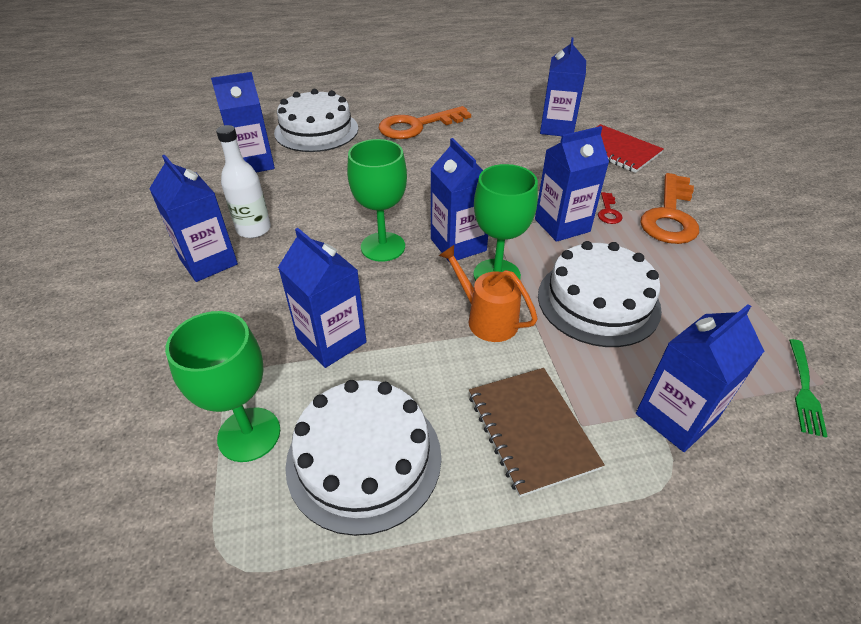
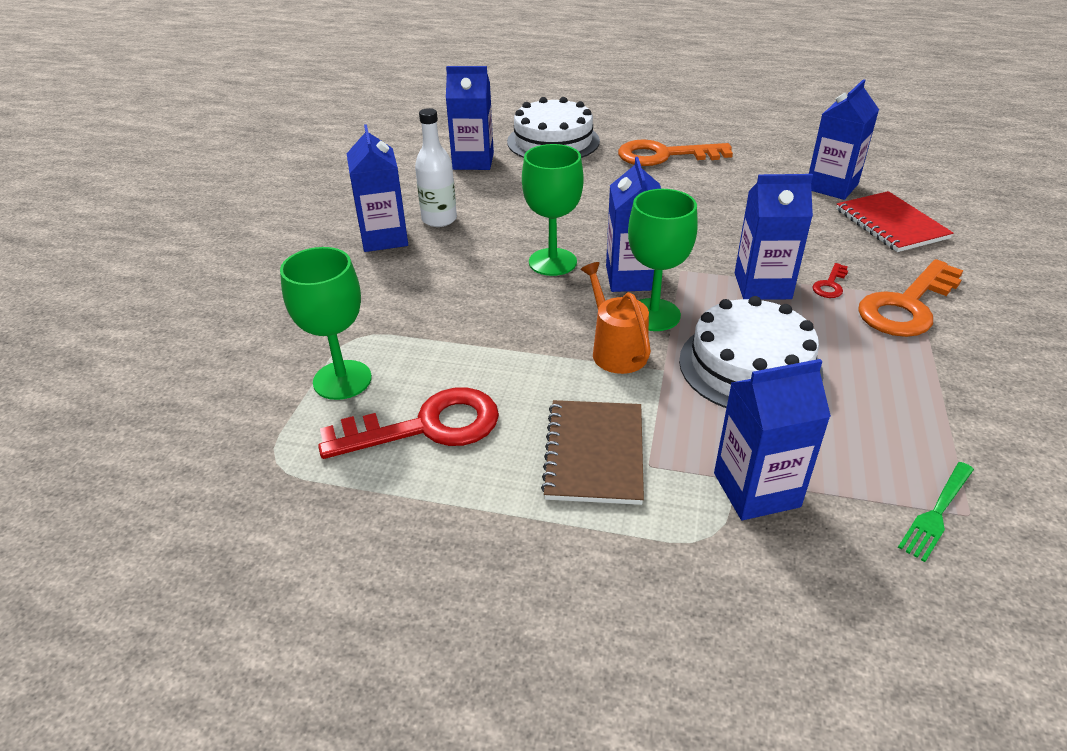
camera: 25 degrees right, 5 degrees down
blue carton [278,228,367,368] -> none
white cake [285,380,441,536] -> red key [318,387,499,459]

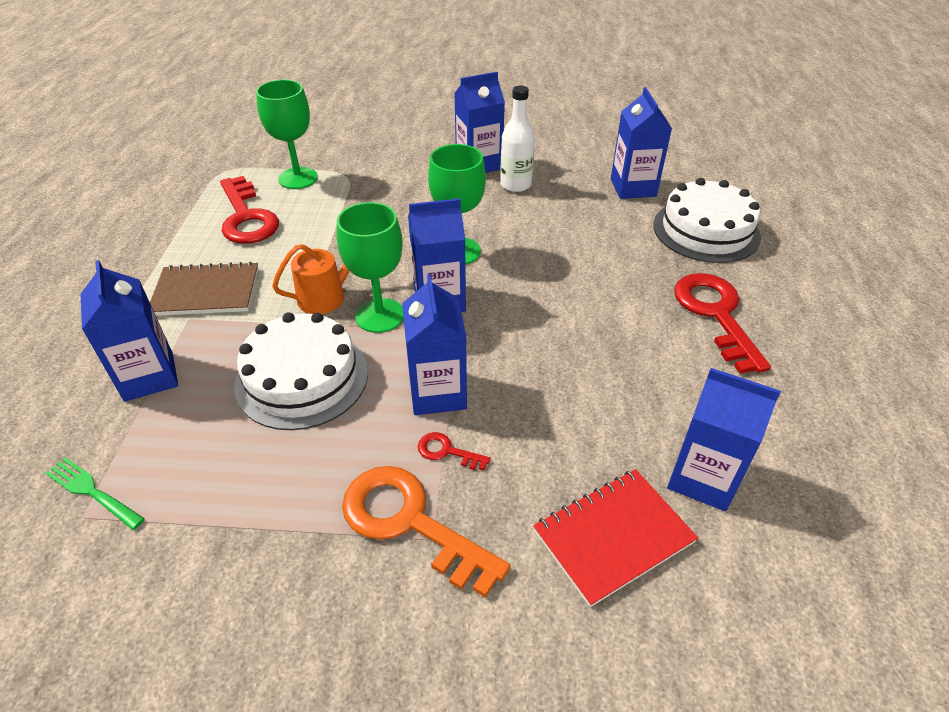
camera: 80 degrees right, 5 degrees up
orange key [618,139,733,166] -> red key [674,273,771,374]

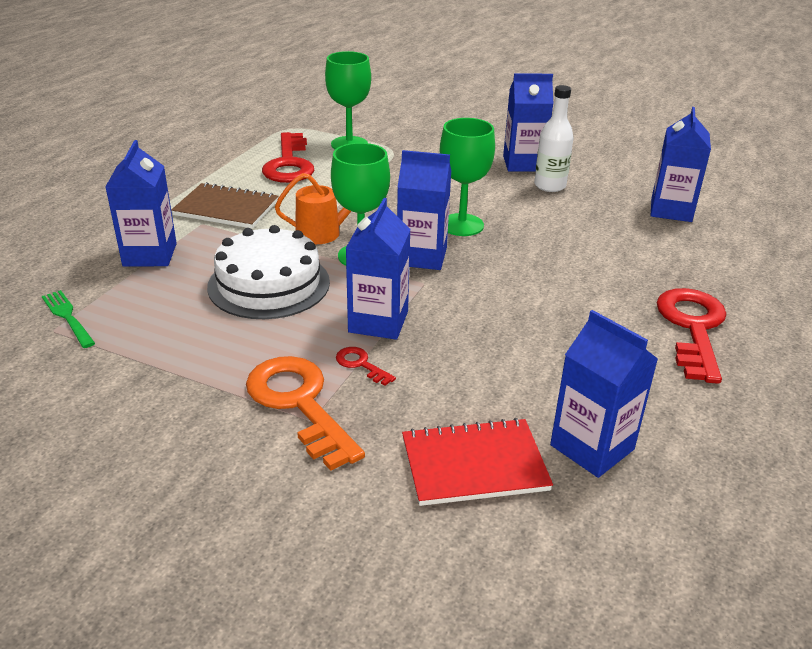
camera: 20 degrees right, 10 degrees down
white cake [653,178,761,263] -> none

